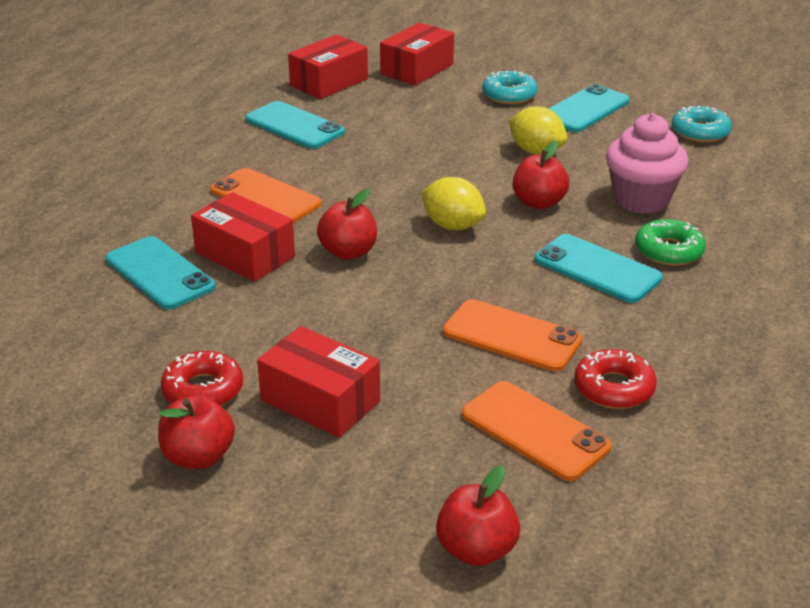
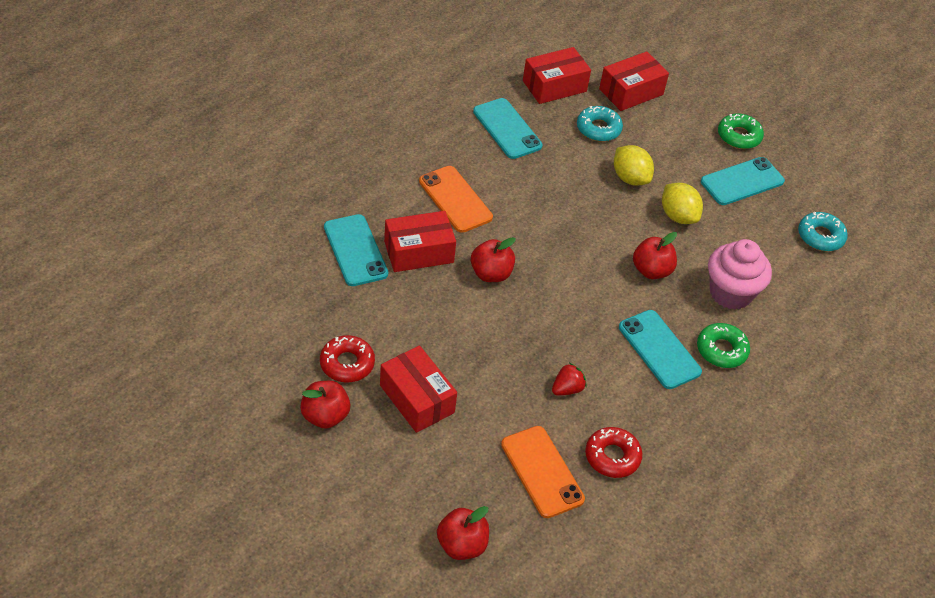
camera: 15 degrees right, 15 degrees up
red box [191,192,295,282] -> red box turned 75 degrees counterclockwise [384,211,456,272]
yellow lemon [421,177,486,230] -> yellow lemon moved to [614,145,654,186]
orange phone [443,299,583,372] -> red strawberry [552,363,587,395]
turquoise donut [482,71,538,104] -> turquoise donut moved to [577,106,623,142]
none -> green donut [718,113,764,149]

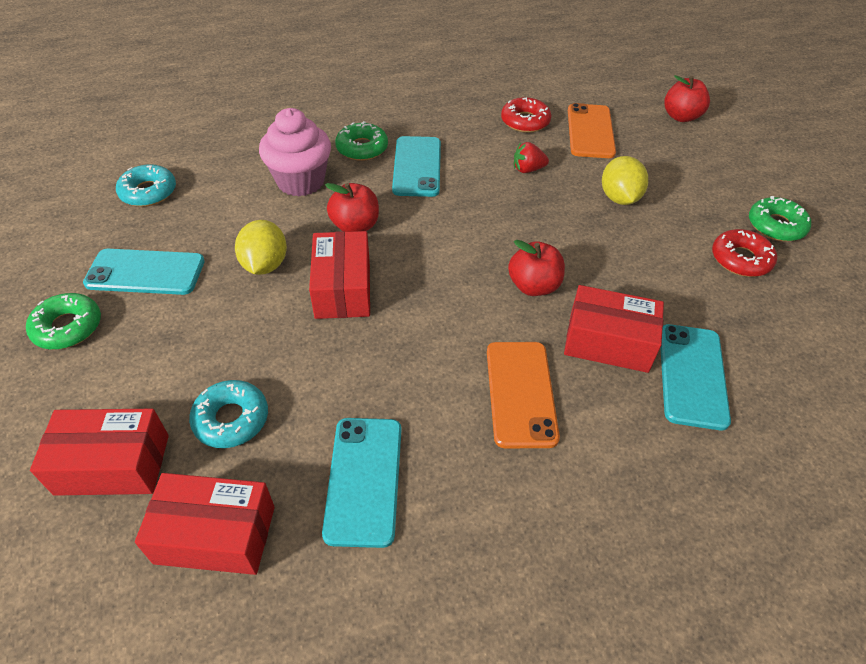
camera: 145 degrees left, 0 degrees up
red apple [300,381,350,429] -> green donut [749,196,811,241]
red box [380,345,457,433] -> red box moved to [309,231,370,319]
yellow lemon [614,145,654,186] -> yellow lemon moved to [602,156,648,205]

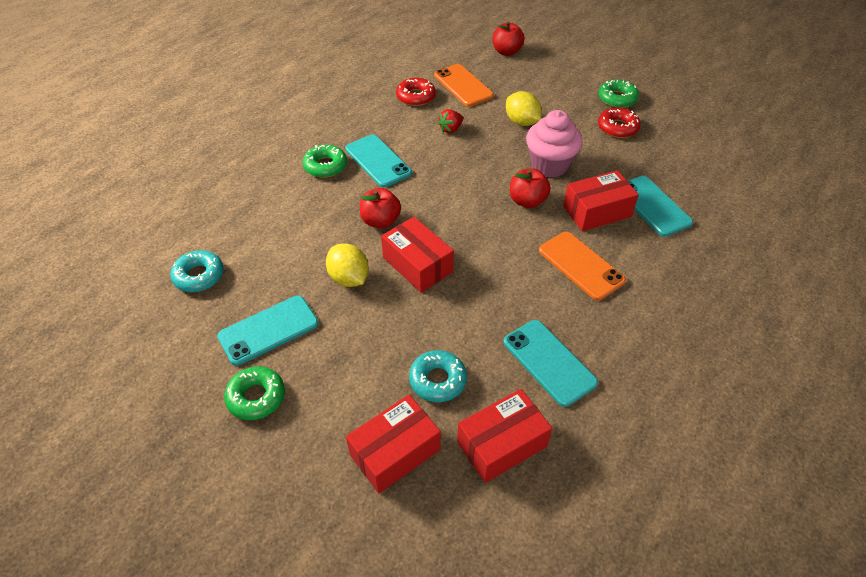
camera: 35 degrees left, 0 degrees up
pink cupcake [259,108,331,196] -> pink cupcake moved to [526,110,583,178]

